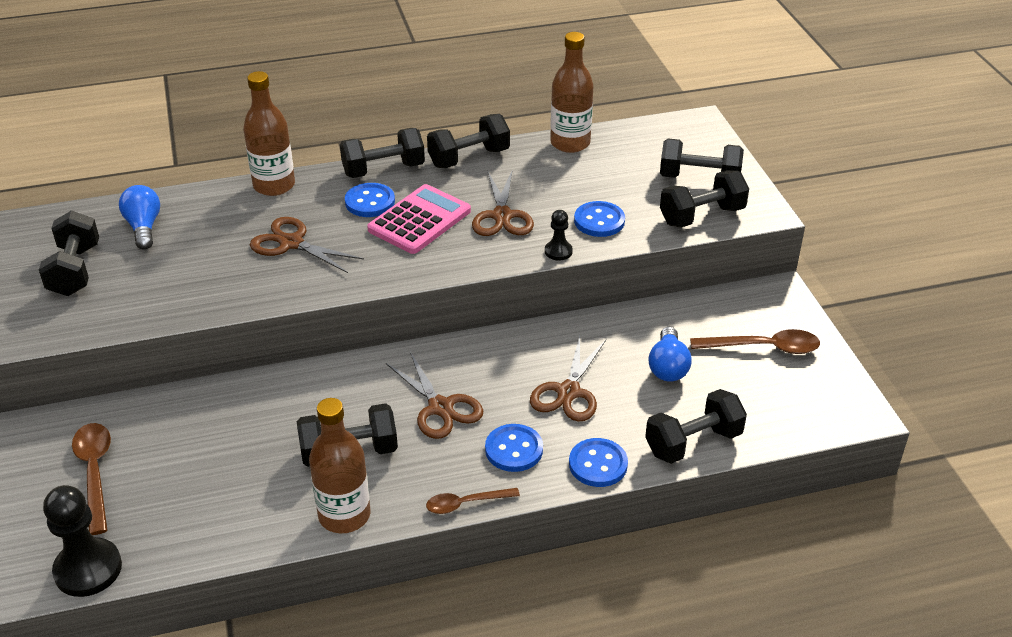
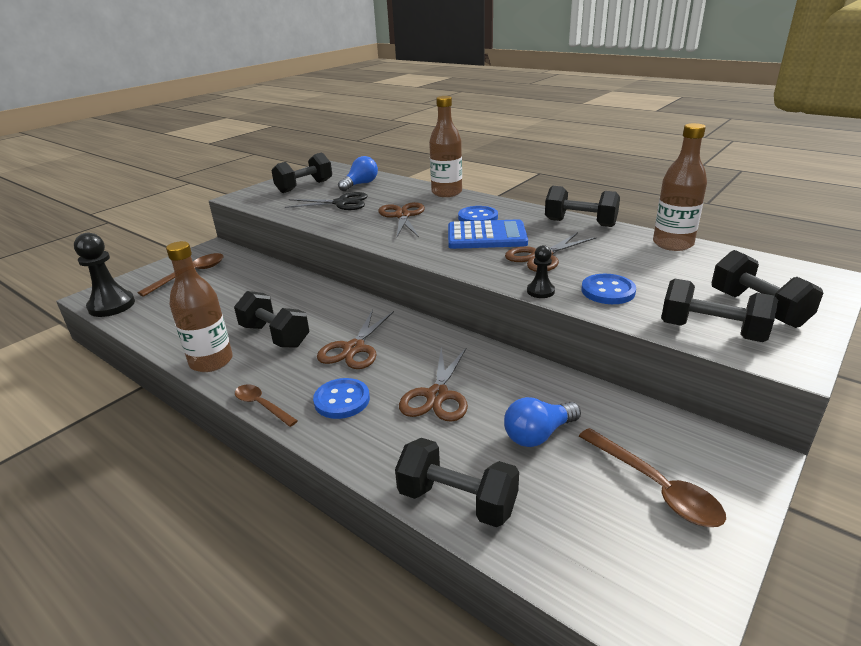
camera: 55 degrees right, 10 degrees down
black dumbbell [340,128,425,178] -> none
pink calculator [367,184,471,254] -> blue calculator [448,219,528,249]
brown scissors [530,336,606,422] -> brown scissors turned 60 degrees counterclockwise [399,347,468,422]
blue button [569,438,628,487] -> none
none -> black scissors [285,192,368,210]

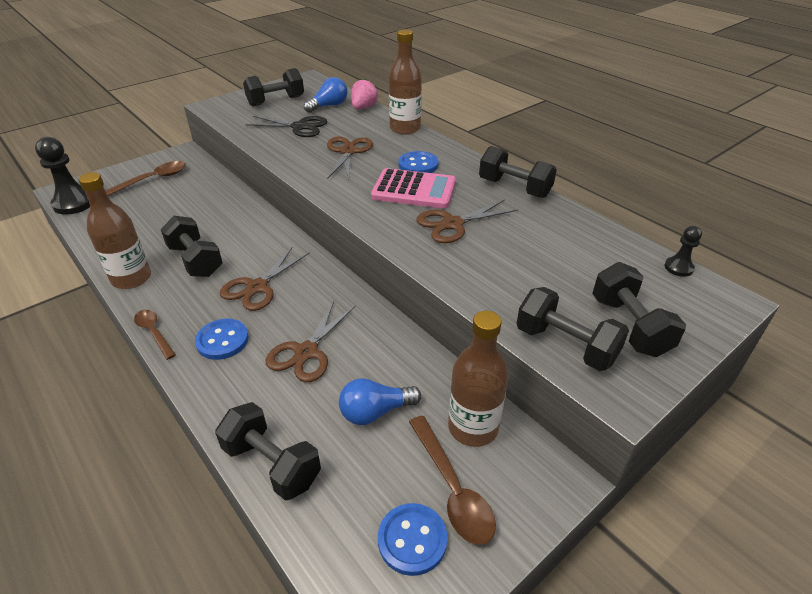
camera: 10 degrees right, 10 degrees up
blue calculator [448,219,528,249] -> pink calculator [371,168,456,208]
black pawn [527,245,555,298] -> black pawn moved to [665,226,702,277]
blue button [582,274,636,304] -> blue button moved to [378,503,447,576]
brown bottle [653,123,707,251] -> brown bottle moved to [448,311,509,447]
none -> pink strawberry [351,79,378,109]

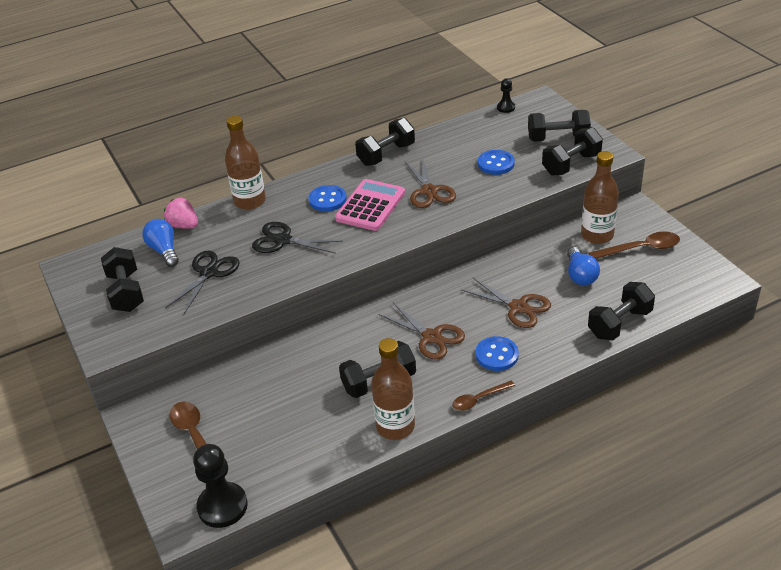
camera: 75 degrees left, 0 degrees up
brown scissors [327,137,373,180] -> black scissors [252,222,343,254]
blue button [378,503,447,576] -> blue button moved to [478,150,515,175]

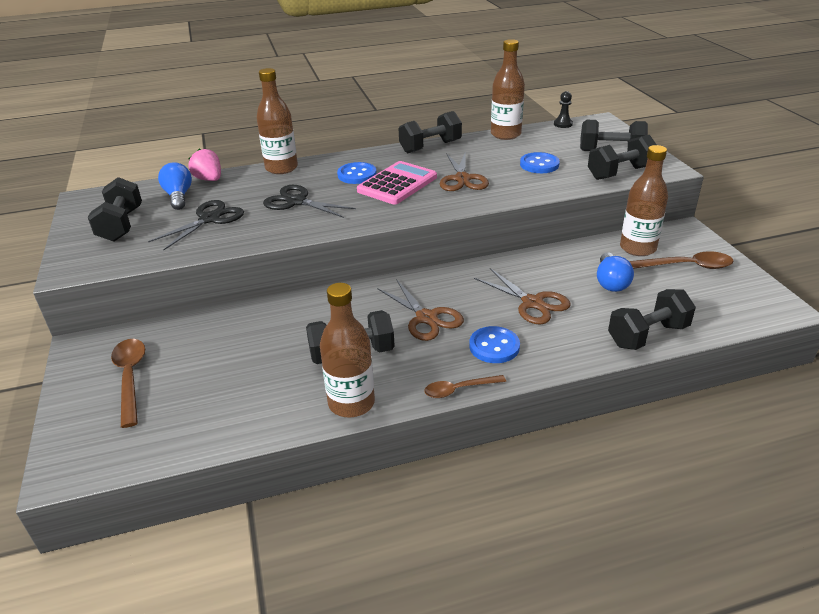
camera: 10 degrees right, 5 degrees down
black pawn [193,444,248,528] -> none
none -> brown bottle [491,39,525,140]

